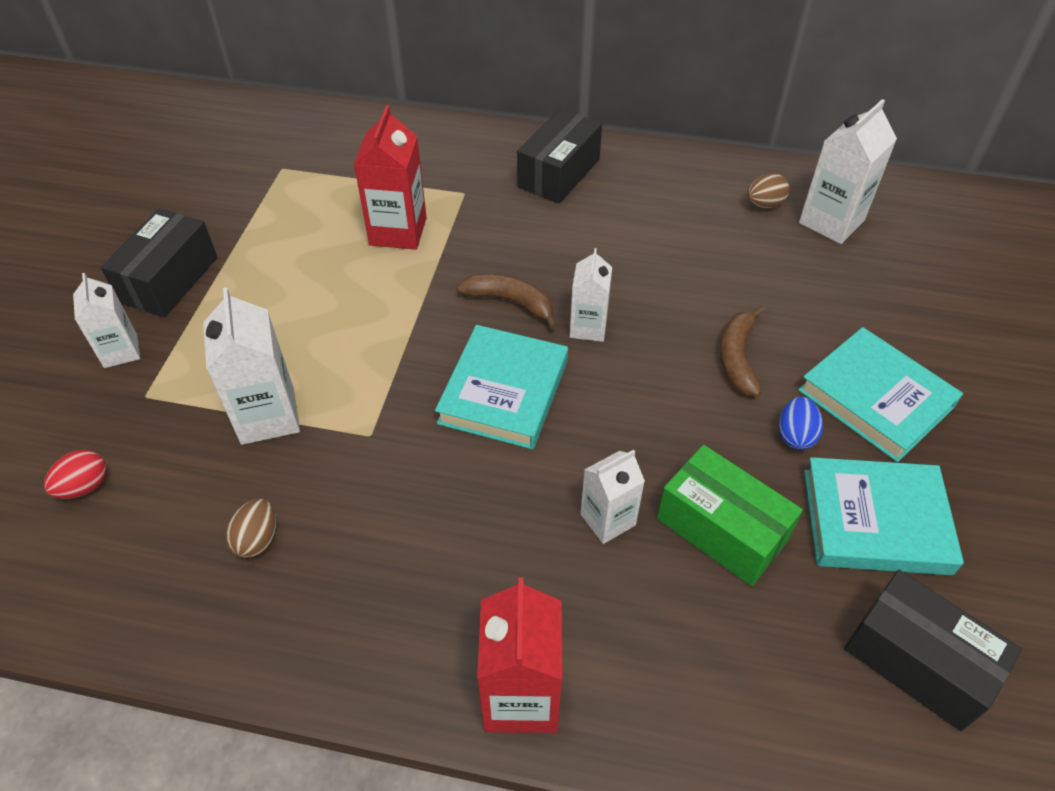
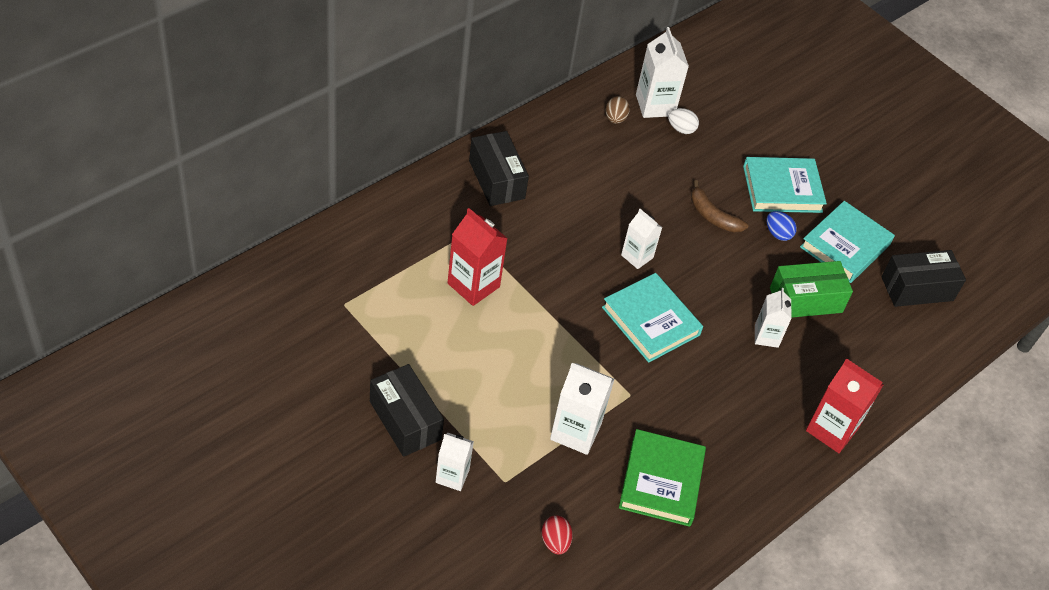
camera: 60 degrees left, 0 degrees up
brown egg [225,498,276,558] -> green book [619,429,706,527]
brown banana [457,274,557,329] -> none
none -> white egg [668,108,699,134]

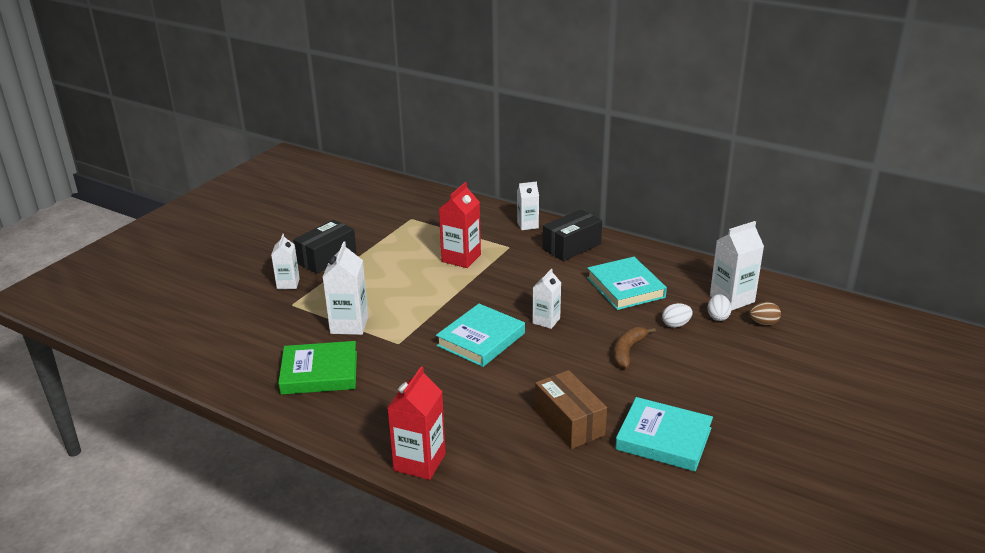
camera: 80 degrees right, 20 degrees down
red egg [542,516,573,555] -> none
brown egg [606,96,630,124] -> brown egg moved to [749,302,781,325]
turquoise book [743,157,827,213] -> turquoise book moved to [587,257,667,310]
white carton [755,288,792,348] -> white carton moved to [517,181,539,230]
blue egg [766,211,797,241] -> none
green box [770,261,853,318] -> brown box [535,370,607,449]
black box [881,250,966,307] -> none
none -> white egg [662,303,693,328]

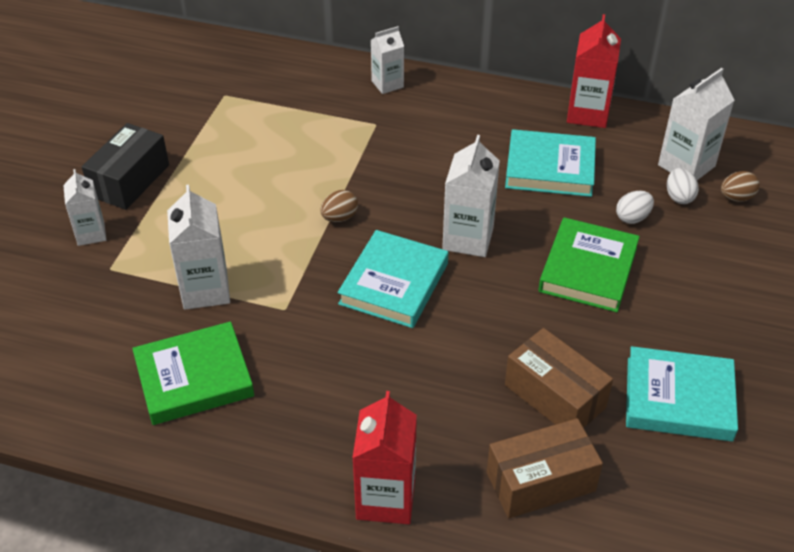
camera: 15 degrees left, 15 degrees up
red carton [439,182,481,268] -> red carton moved to [567,14,621,128]
white carton [533,269,561,329] -> white carton [442,135,500,257], size x1.56
black box [543,209,602,261] -> none
turquoise book [587,257,667,310] -> turquoise book turned 45 degrees counterclockwise [505,129,596,197]
brown banana [614,327,656,368] -> green book [538,217,640,312]
none -> brown egg [320,190,358,222]
none -> brown box [487,418,603,518]

